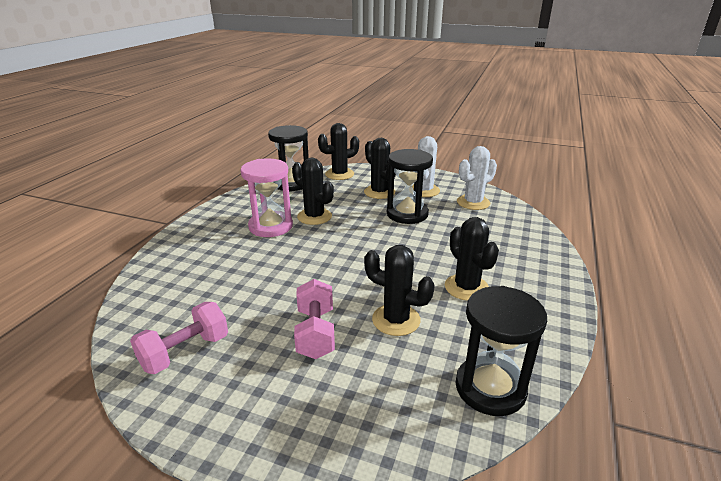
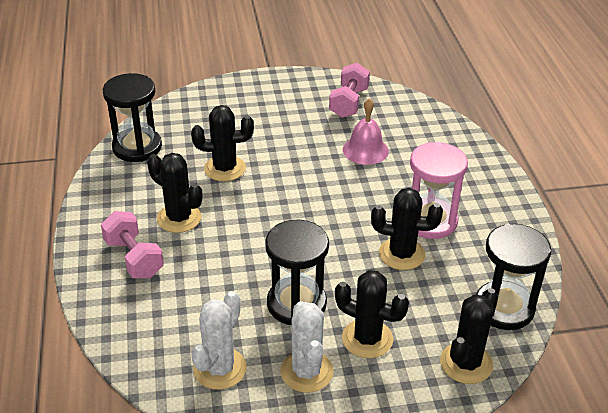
camera: 150 degrees right, 10 degrees up
pink dumbbell [294,279,335,359] -> pink dumbbell moved to [101,211,164,278]
none -> pink bell [343,98,389,165]

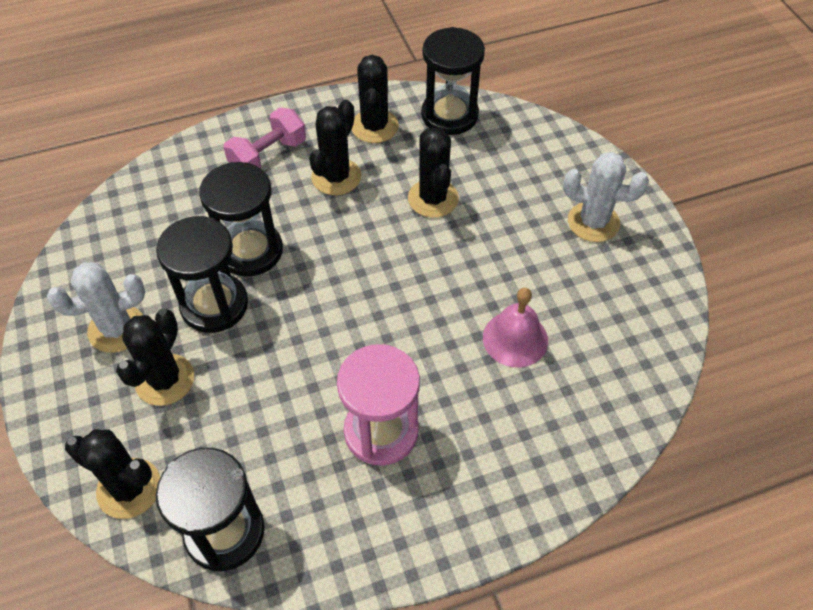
camera: 80 degrees right, 15 degrees up
white cactus [191,291,247,390] -> white cactus moved to [563,152,649,242]
pink dumbbell [329,63,370,118] -> none
black cactus [371,188,443,270] -> black cactus moved to [352,55,399,143]
none -> black hourglass [199,162,283,277]

